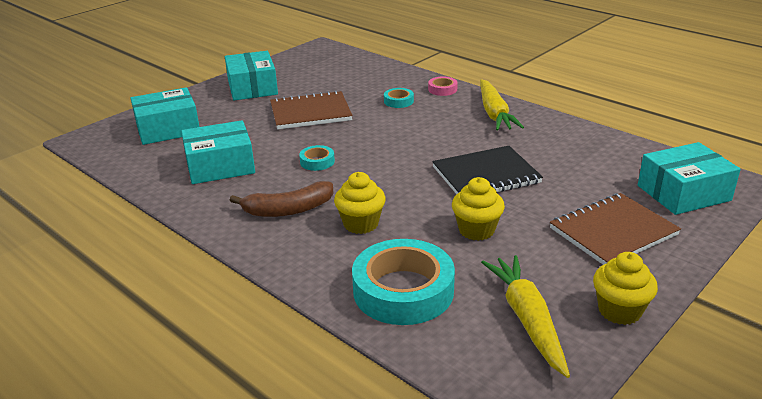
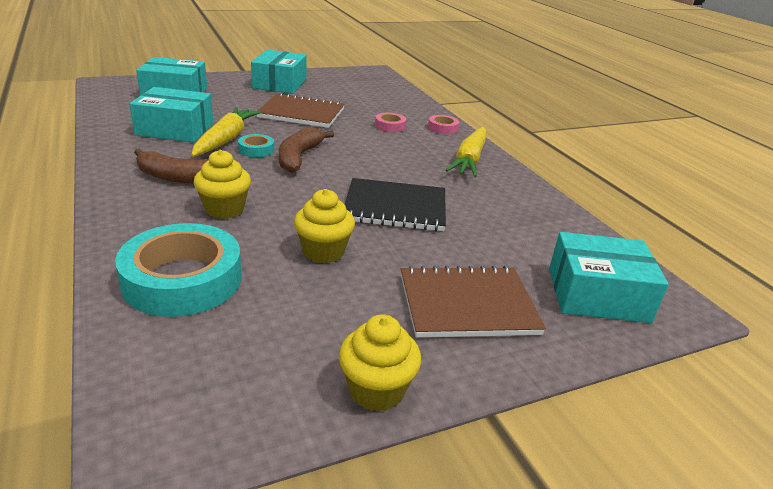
camera: 20 degrees right, 0 degrees up
turquoise tape [384,88,414,108] -> pink tape [375,113,406,132]
yellow carrot [481,255,570,378] -> yellow carrot moved to [191,107,261,157]
none -> brown banana [279,127,334,173]

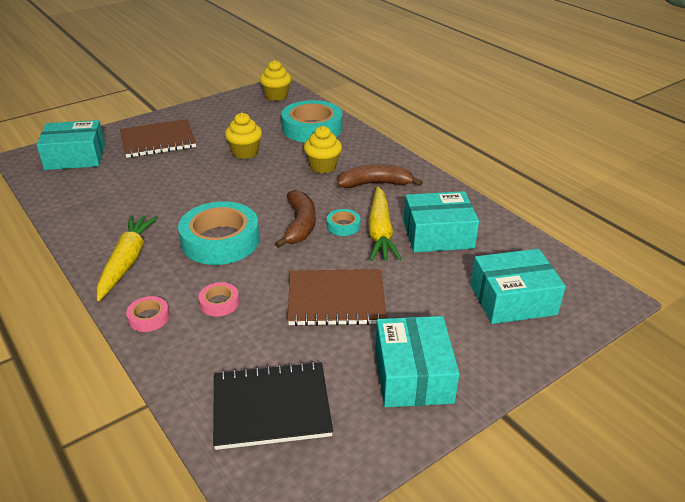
camera: 170 degrees right, 5 degrees up
yellow cupcake [339,314,421,412] -> yellow cupcake moved to [259,60,292,101]
black notebook [345,178,446,231] -> black notebook moved to [213,361,333,450]
none -> turquoise tape [178,201,260,265]

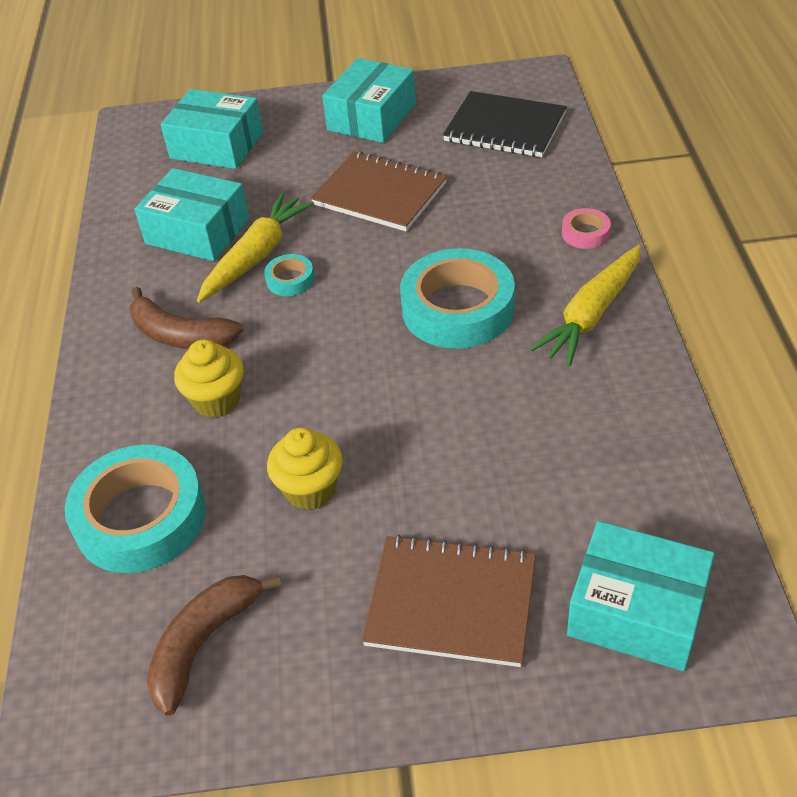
camera: 145 degrees left, 10 degrees up
pink tape [199,282,239,317] -> none
yellow cupcake [259,60,292,101] -> none
brown banana [275,190,316,248] -> brown banana moved to [147,575,282,716]

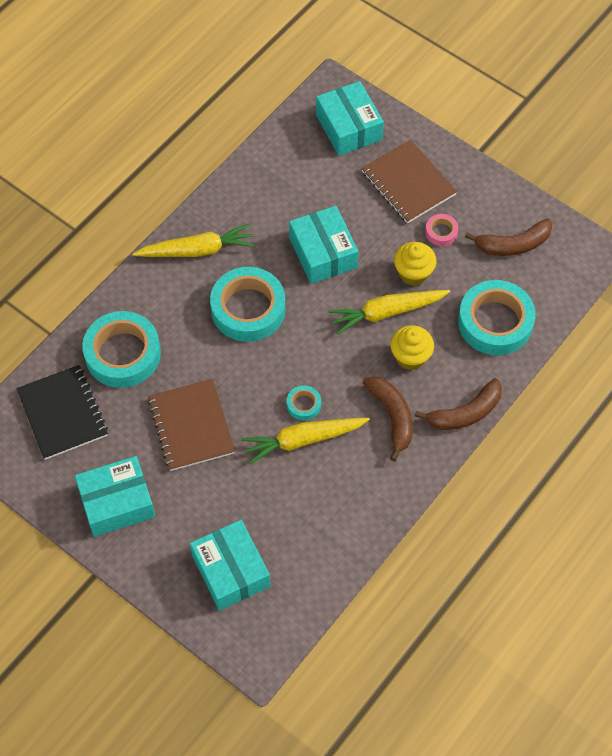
camera: 140 degrees left, 15 degrees up
turquoise box [134,168,250,261] -> turquoise box moved to [289,206,359,284]
pink tape [562,208,611,249] -> pink tape moved to [425,214,458,246]
none -> turquoise tape [82,311,161,388]
none -> yellow carrot [328,290,450,335]
none -> brown banana [415,378,502,430]

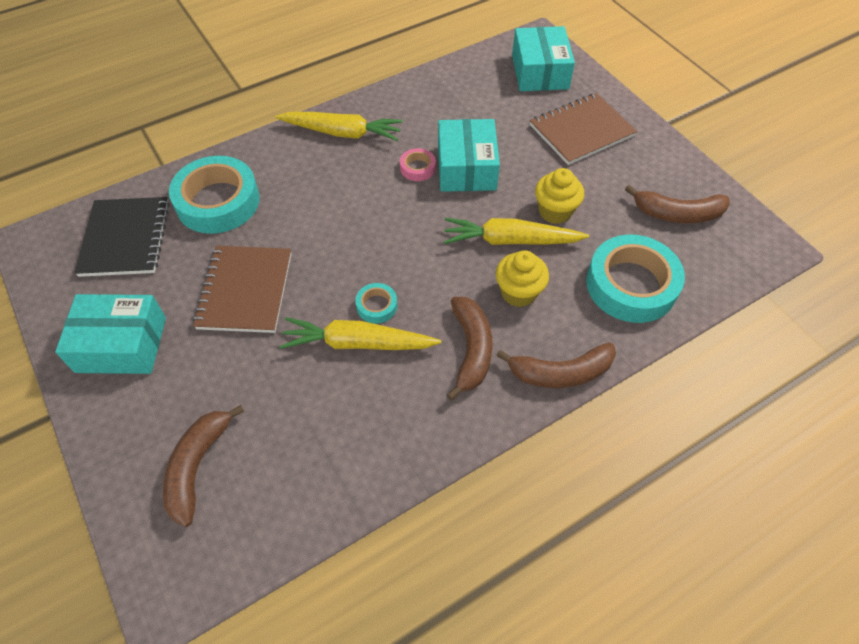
camera: 20 degrees right, 5 degrees down
turquoise box [190,520,270,611] -> brown banana [163,405,245,527]
turquoise tape [210,267,286,342] -> none
brown notebook [362,140,457,223] -> brown notebook turned 75 degrees clockwise [530,93,637,165]
pink tape [425,214,458,246] -> pink tape moved to [400,148,436,181]

